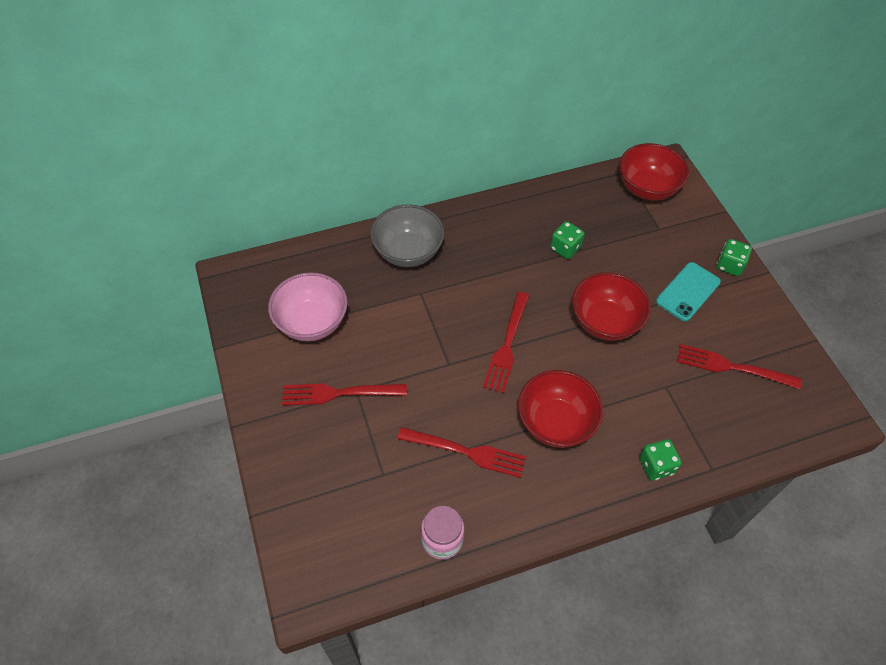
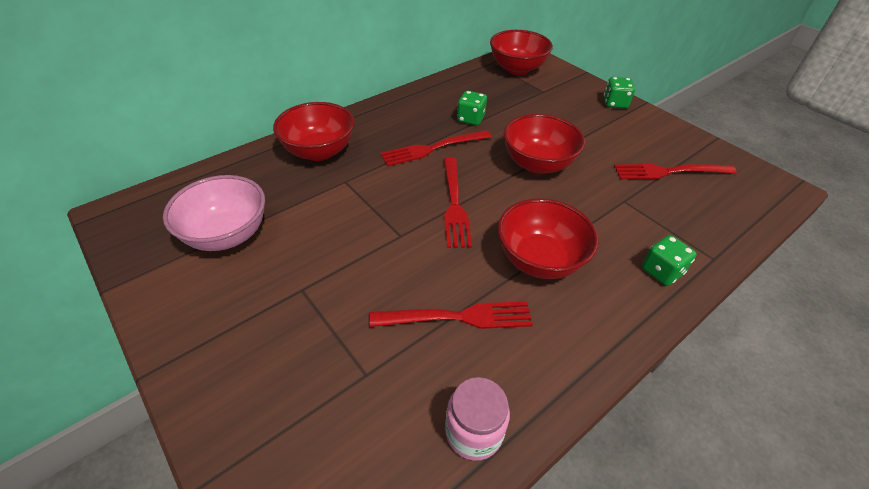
camera: 20 degrees left, 10 degrees down
red fork [282,384,407,406] -> red fork moved to [381,130,492,166]
grey bowl [371,204,444,267] -> red bowl [273,102,354,161]
turquoise phone [656,262,721,322] -> none

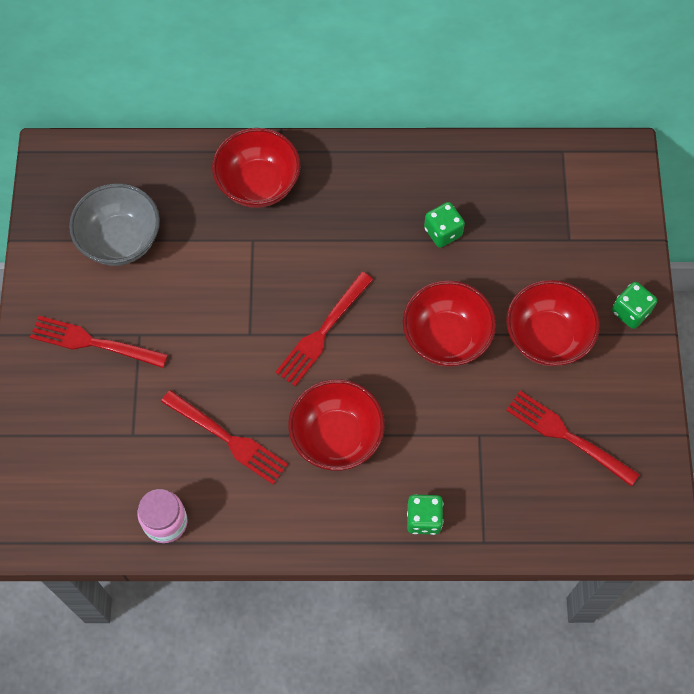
camera: 40 degrees right, 20 degrees up
pink bowl [163,175,265,251] -> grey bowl [69,184,160,266]
red fork [381,130,492,166] -> red fork moved to [30,316,168,368]
red bowl [490,30,553,75] -> red bowl moved to [506,280,600,366]

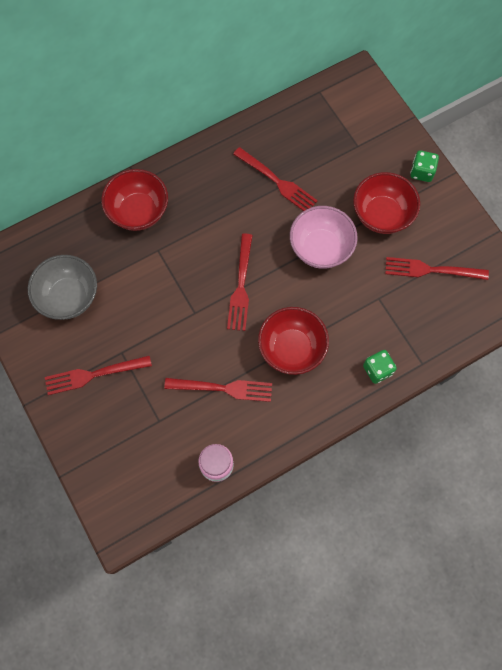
camera: 30 degrees left, 5 degrees up
red bowl [403,280,496,367] -> pink bowl [290,206,358,269]
green dice [424,202,465,247] -> red fork [233,147,318,211]

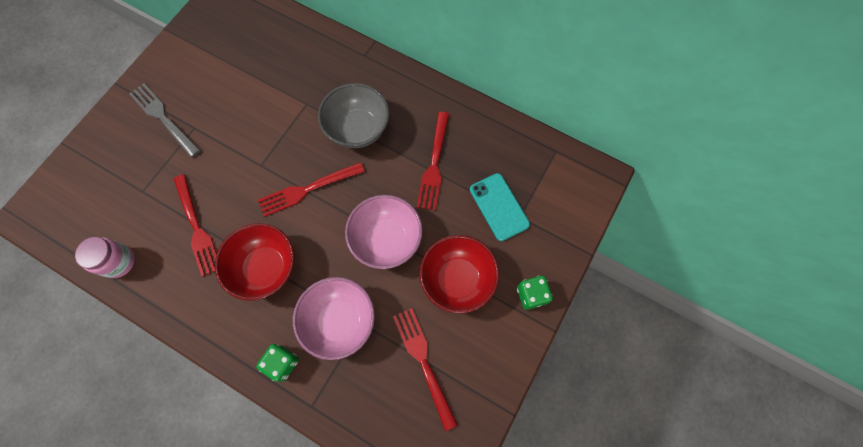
camera: 60 degrees right, 0 degrees up
grey bowl [28,255,97,320] -> grey bowl moved to [318,83,389,148]
red fork [45,355,152,395] -> grey fork [129,83,200,157]
red bowl [101,169,168,231] -> none
none -> pink bowl [293,277,375,360]
none -> turquoise phone [470,173,530,241]

